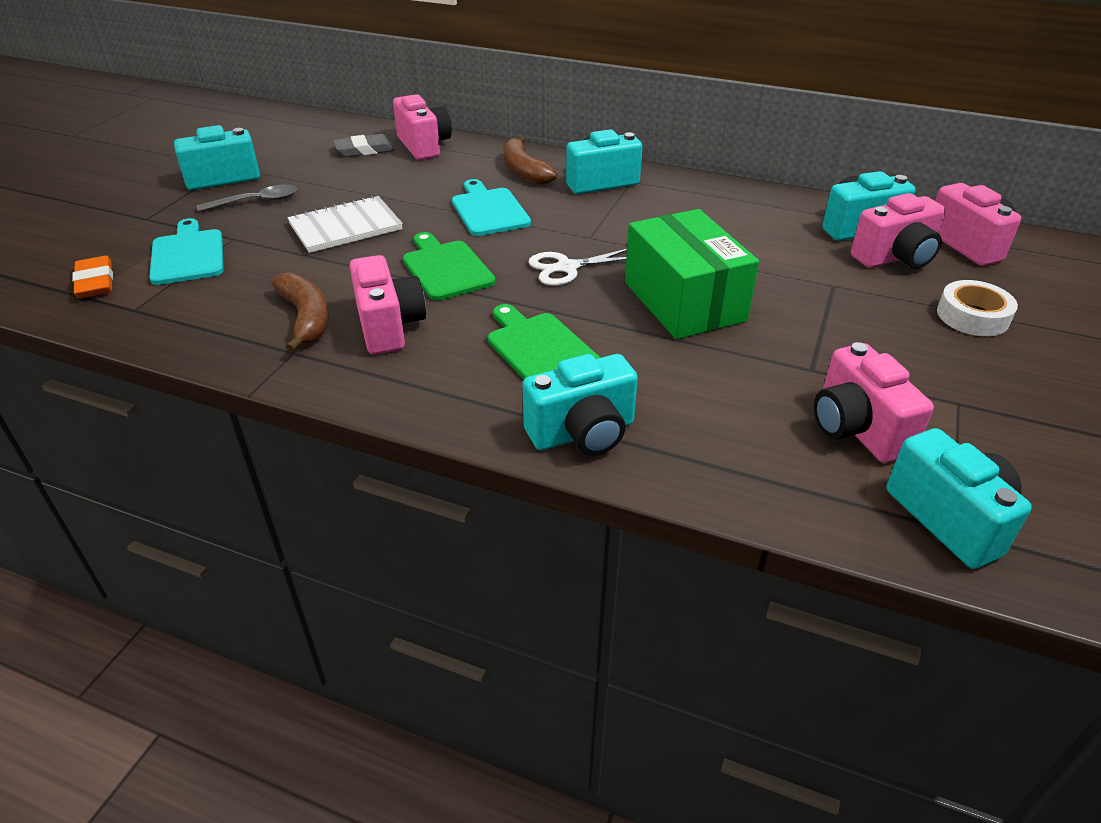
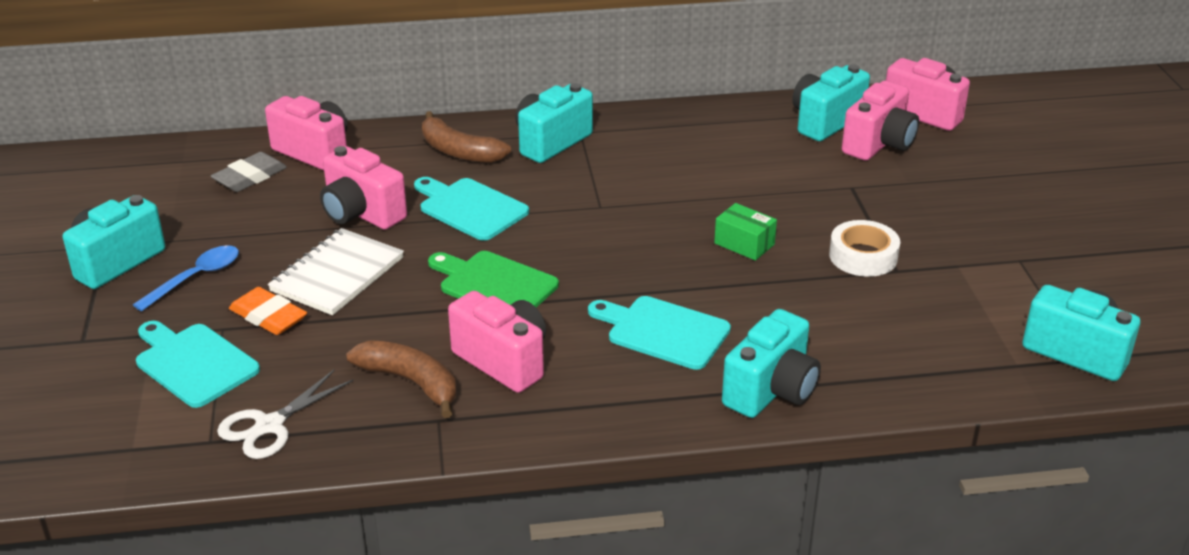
camera: 30 degrees left, 5 degrees down
orange eraser [72,256,113,298] -> orange eraser moved to [229,287,307,335]
grey spoon [197,185,297,212] -> blue spoon [133,245,239,311]
green cutting board [488,304,600,379] -> turquoise cutting board [588,296,731,370]
white scissors [528,249,627,286] -> white scissors moved to [217,369,354,459]
green box [625,209,759,339] -> green box [714,203,777,261], size x0.44
pink camera [814,342,934,463] -> pink camera moved to [320,146,407,230]
white tape [937,280,1018,336] -> white tape moved to [829,220,900,277]

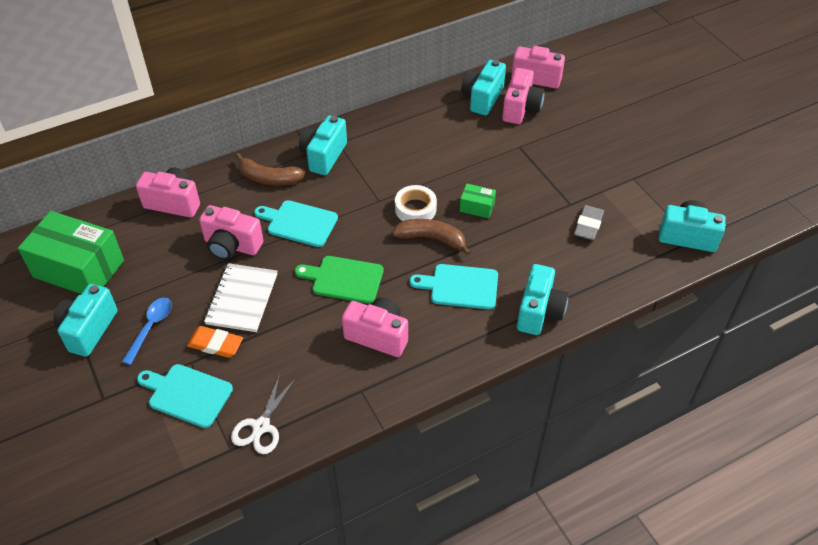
camera: 20 degrees left, 15 degrees up
grey eraser [211,152,287,192] -> grey eraser moved to [574,205,604,241]
brown banana [346,340,456,418] -> brown banana moved to [392,219,471,255]
white tape [829,220,900,277] -> white tape moved to [395,185,437,221]
none -> green box [18,211,124,294]

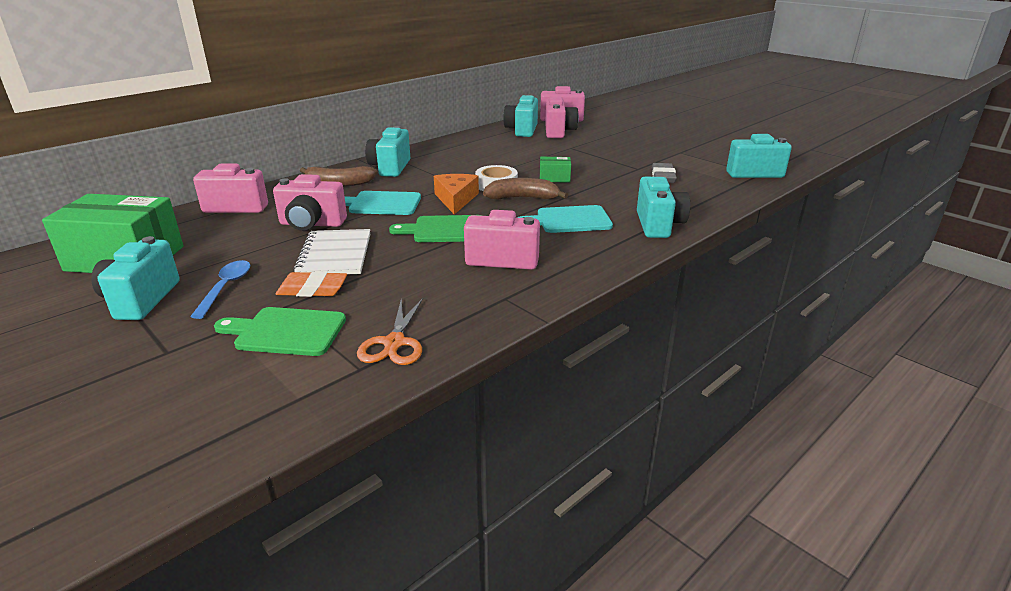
camera: 15 degrees left, 20 degrees down
turquoise cutting board [137,364,233,428] -> green cutting board [214,307,346,356]
white scissors [231,374,296,454] -> orange scissors [357,298,423,365]
none -> orange cheese [434,174,479,214]

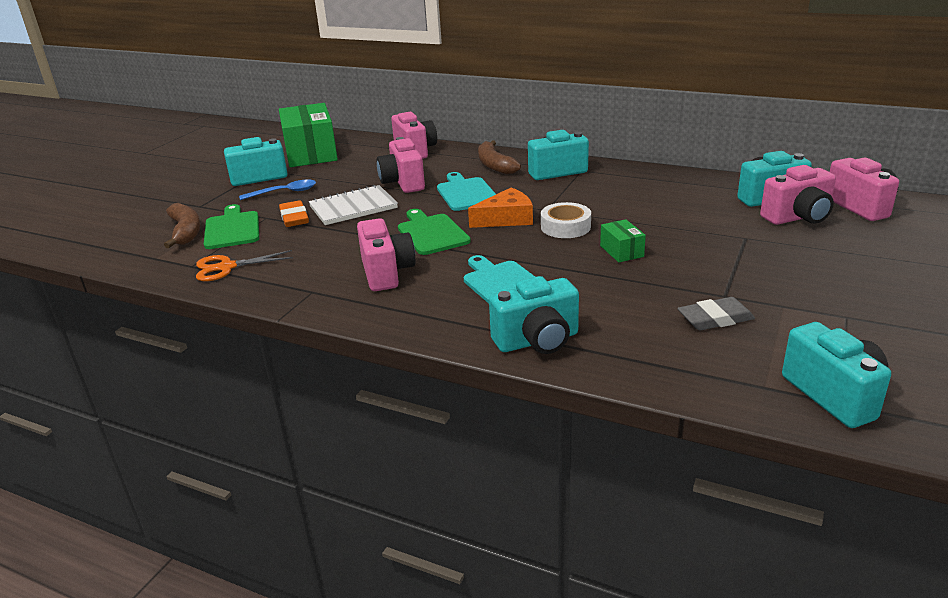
camera: 70 degrees right, 0 degrees up
brown banana [483,178,568,200] -> brown banana moved to [164,203,201,248]

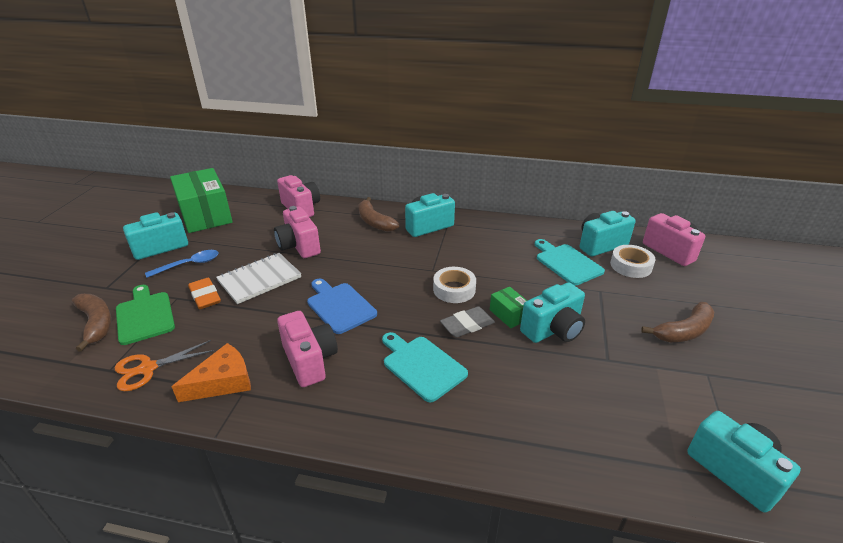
camera: 15 degrees left, 5 degrees up
green cutting board [398,209,471,255] -> blue cutting board [307,279,377,334]
turquoise cutting board [437,172,496,211] -> turquoise cutting board moved to [535,239,605,285]
orange cheese [468,188,533,228] -> orange cheese moved to [171,343,251,402]
turquoise camera [489,276,579,354] -> turquoise camera moved to [520,282,585,343]
grey eraser [677,297,755,330] -> grey eraser moved to [440,306,495,337]
pink camera [760,165,836,225] -> white tape [610,245,656,278]
none -> brown banana [641,302,715,342]

